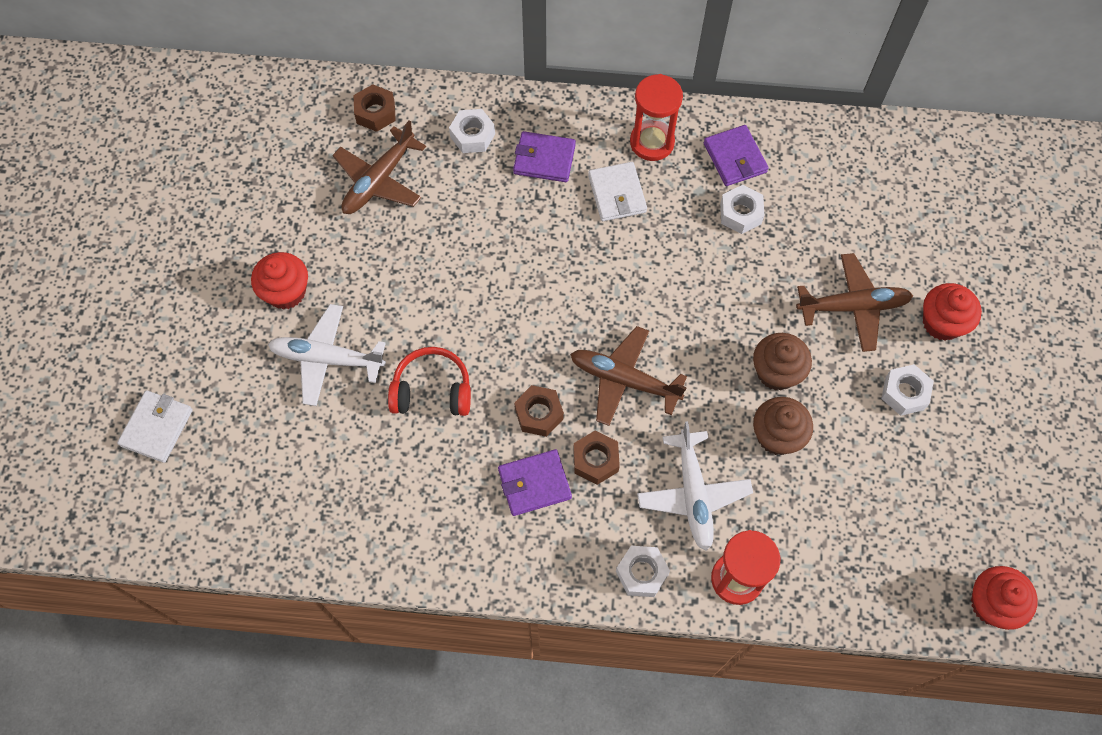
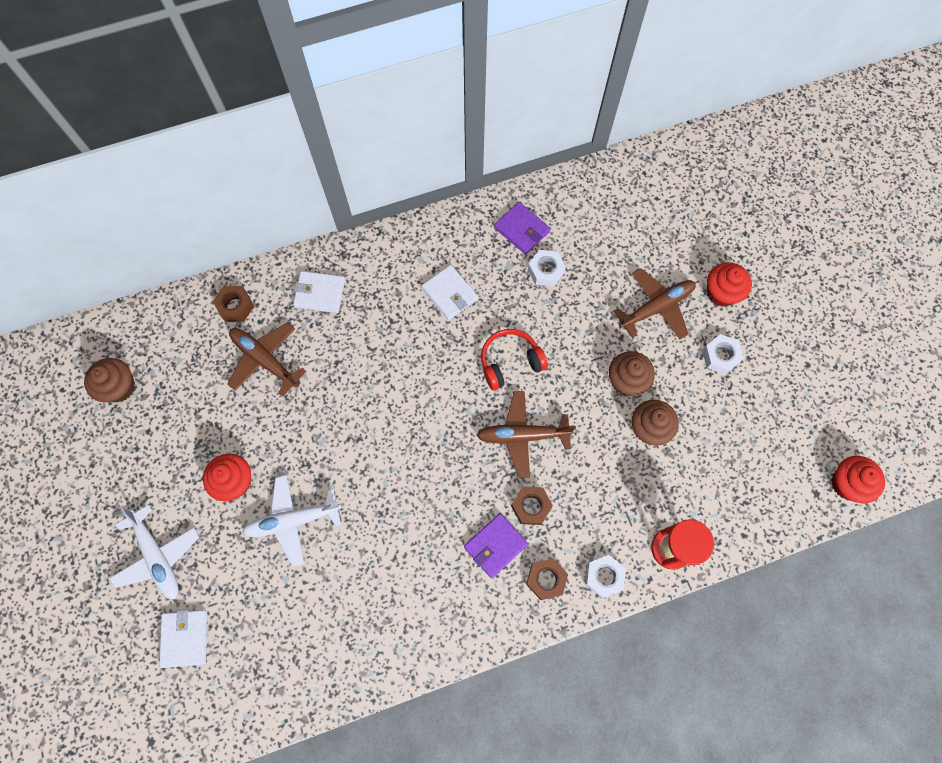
camera: 25 degrees left, 5 degrees up
brown plane [333,120,426,214] -> brown plane turned 120 degrees clockwise [228,322,307,397]
red headphones [388,347,471,416] -> red headphones moved to [481,329,548,390]
white nut [449,109,495,153] -> white wallet [293,271,345,313]
purple wallet [513,131,576,182] -> none
brown nut [514,385,564,437] -> brown nut moved to [526,558,568,600]
red hourglass [630,74,683,161] -> none
white plane [637,421,753,551] -> white plane moved to [110,505,199,599]
none -> brown cupcake [84,358,135,402]

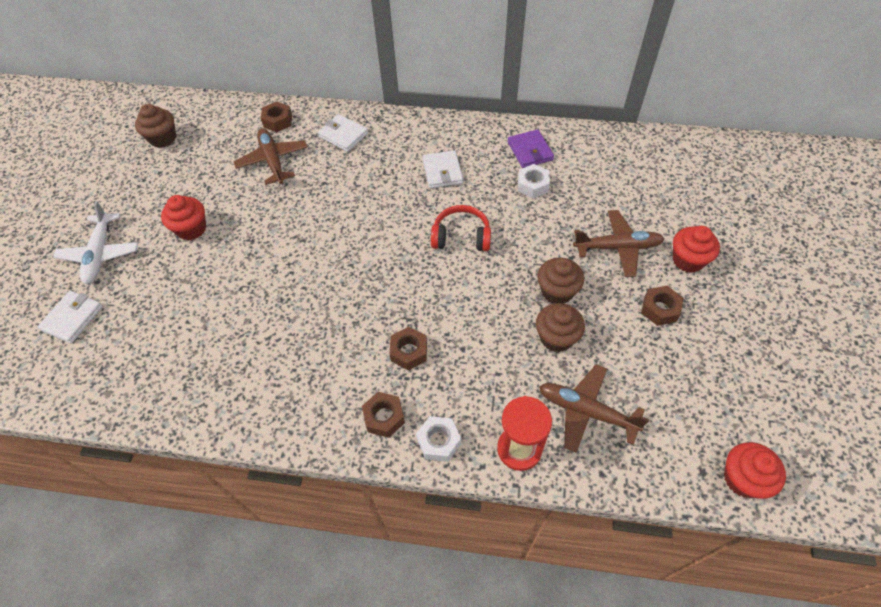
camera: 30 degrees right, 15 degrees down
white plane [242,475,342,567] -> none
purple wallet [464,513,528,578] -> none
brown plane [476,391,576,478] -> brown plane moved to [539,364,649,453]
white nut [702,334,744,374] -> brown nut [641,286,683,326]

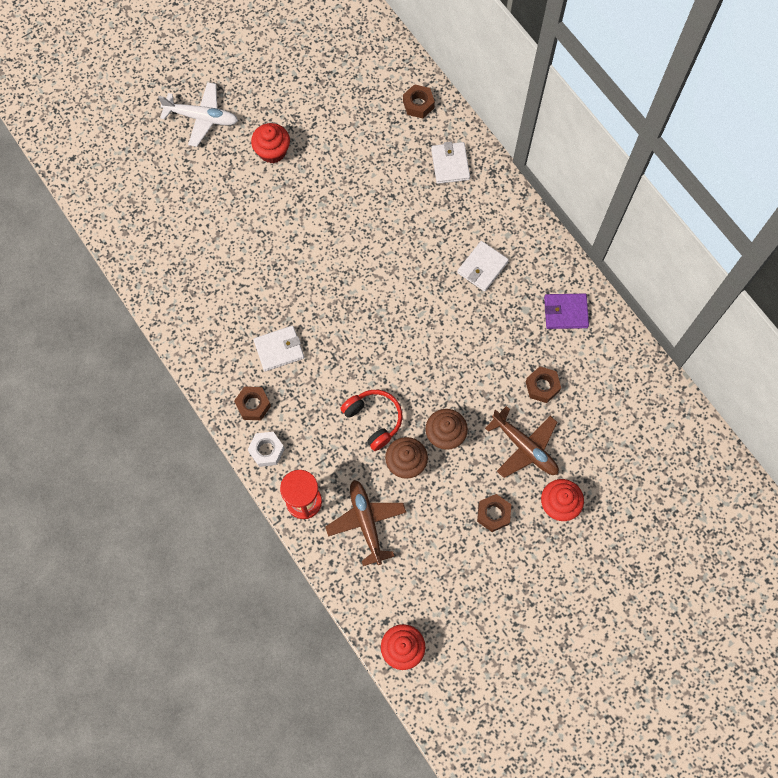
camera: 45 degrees right, 15 degrees up
white wallet [37,291,103,343] -> white wallet moved to [253,326,304,371]
white plane [53,201,138,284] -> white plane turned 120 degrees counterclockwise [158,82,238,147]
brown cupcake [135,104,176,148] -> none
brown plane [234,128,308,185] -> none
brown nut [390,327,427,370] -> brown nut moved to [526,366,561,403]
red headphones [431,205,491,251] -> red headphones moved to [340,390,402,451]
purple wallet [508,130,554,168] -> purple wallet turned 60 degrees clockwise [544,294,589,329]
white nut [518,164,550,198] -> none

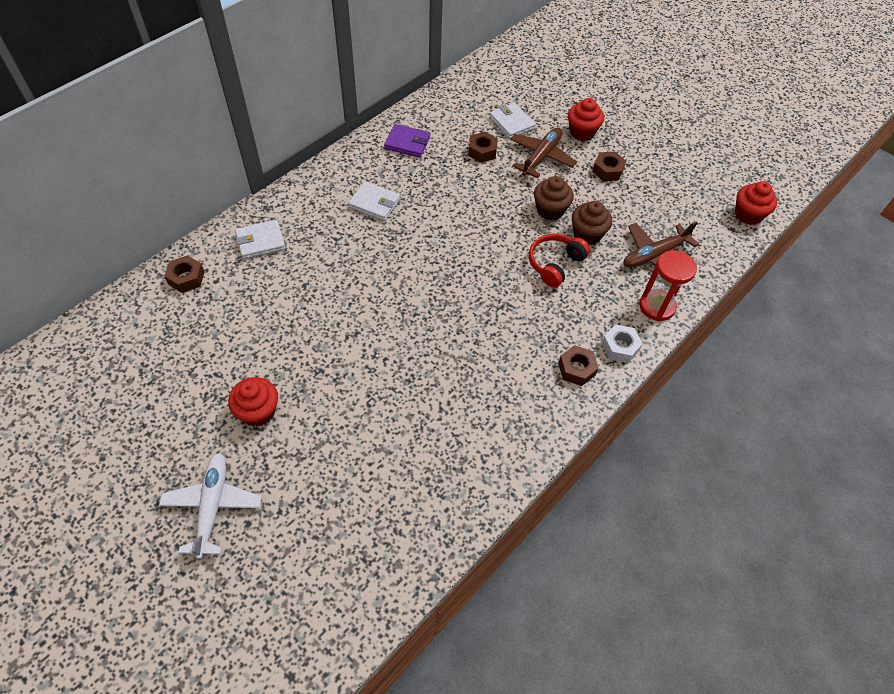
camera: 105 degrees left, 15 degrees down
white wallet [253,326,304,371] -> white wallet moved to [489,103,536,139]
purple wallet [544,294,589,329] -> purple wallet turned 60 degrees counterclockwise [384,124,430,158]

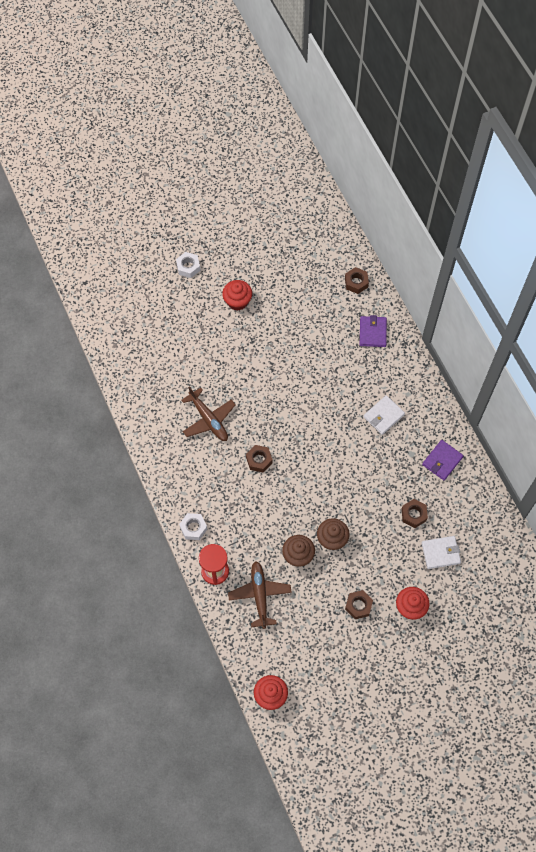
camera: 115 degrees right, 10 degrees up
white plane [159,453,262,559] -> white nut [176,252,200,278]
white wallet [235,220,286,259] -> purple wallet [360,315,387,347]
brown plane [510,127,577,178] -> brown plane moved to [182,386,236,441]
red headphones [529,233,590,288] -> none
brown nut [558,345,599,386] -> brown nut moved to [246,445,273,472]

